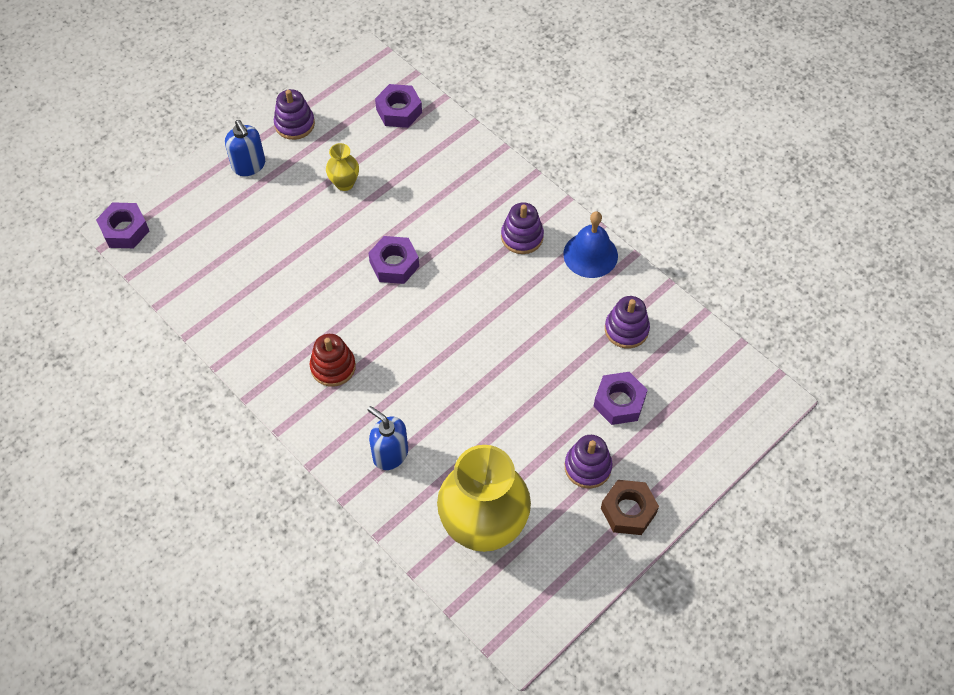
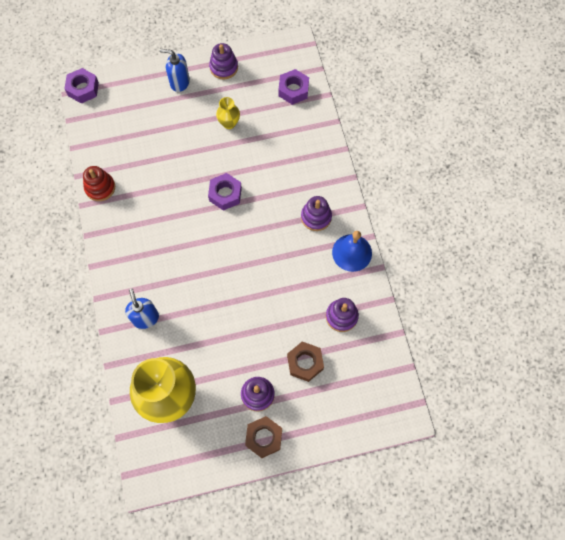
camera: 30 degrees right, 10 degrees up
blue soap dispenser [225,120,265,176] -> blue soap dispenser turned 105 degrees clockwise [159,49,190,92]
red stacking toy [310,334,356,387] -> red stacking toy moved to [83,166,115,201]
purple nut [593,372,647,425] -> brown nut [287,342,324,382]

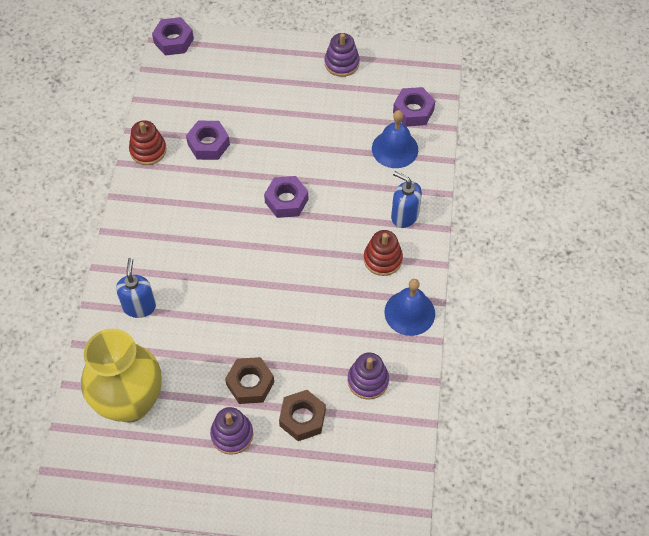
camera: 20 degrees right, 10 degrees down
blue soap dispenser [159,49,190,92] -> blue soap dispenser moved to [391,171,422,228]
yellow vase [216,97,240,129] -> none
brown nut [245,416,282,458] -> brown nut moved to [225,357,274,404]
purple stacking toy [301,196,332,231] -> red stacking toy [364,230,403,276]
none -> purple nut [186,121,230,160]
none -> blue bell [372,110,418,168]

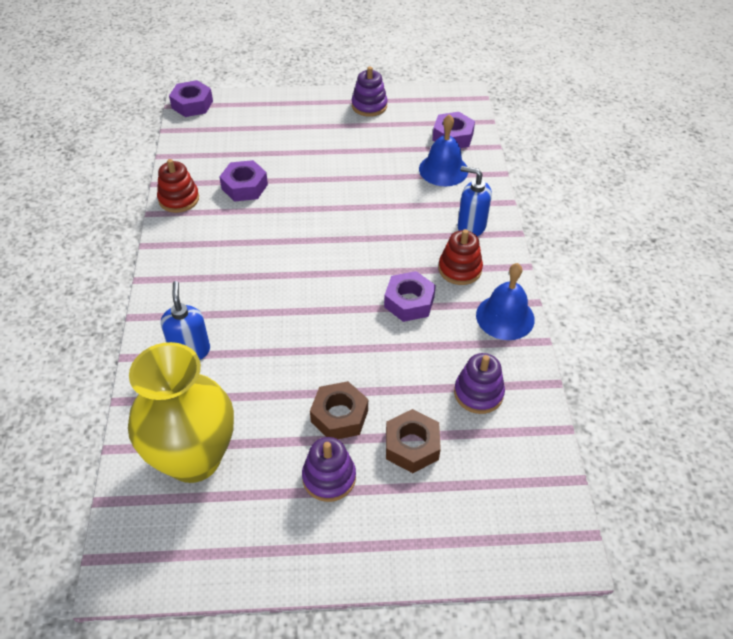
camera: 10 degrees left, 10 degrees down
purple nut [264,176,308,218] -> purple nut moved to [384,271,436,322]

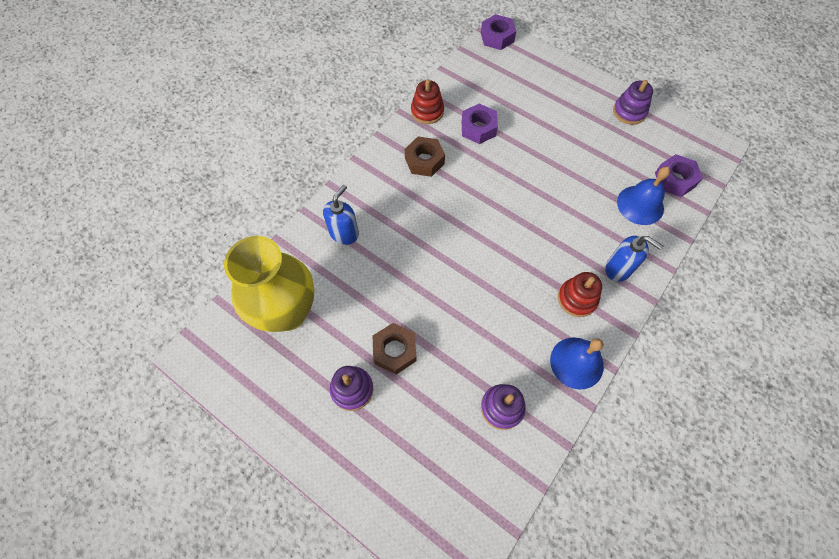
camera: 40 degrees right, 15 degrees up
purple nut [384,271,436,322] -> none
brown nut [386,409,441,473] -> brown nut moved to [405,137,445,177]
blue soap dispenser [458,166,492,236] -> blue soap dispenser turned 150 degrees clockwise [605,236,663,282]

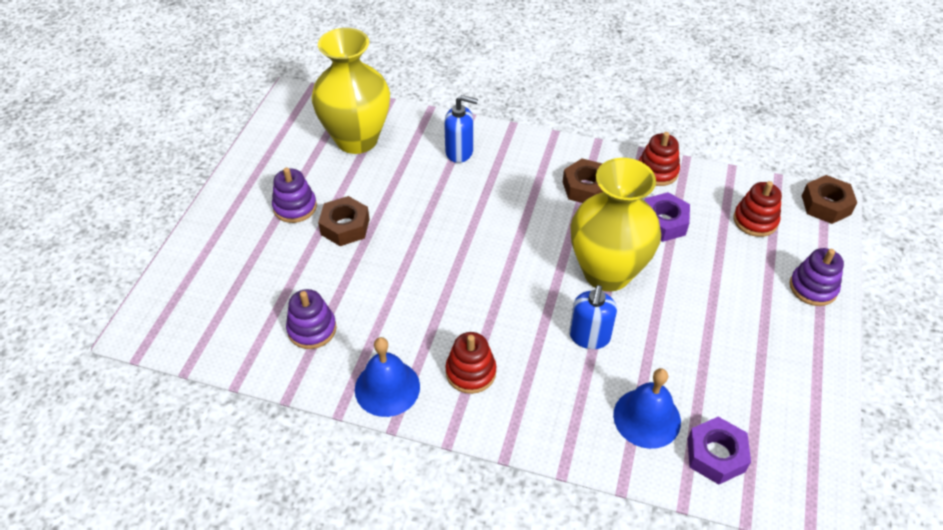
camera: 70 degrees right, 15 degrees down
purple nut [481,14,516,50] -> brown nut [802,175,857,224]
blue soap dispenser [605,236,663,282] -> blue soap dispenser moved to [569,285,617,349]
purple stacking toy [613,80,653,125] -> purple stacking toy moved to [790,248,844,306]
none -> yellow vase [570,158,661,292]
none -> red stacking toy [733,181,782,237]

